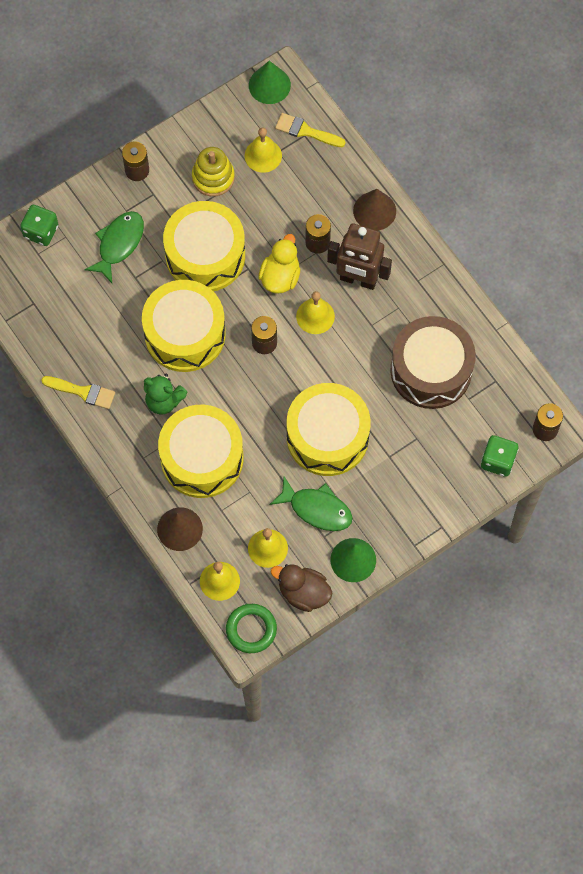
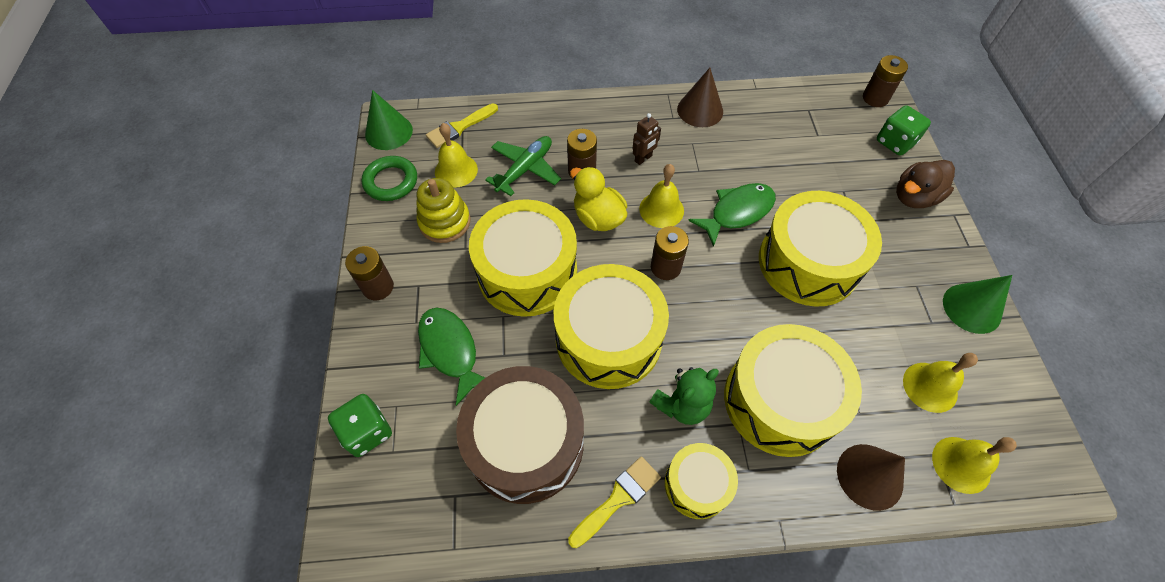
camera: 60 degrees left, 10 degrees down
green ring [226,604,277,653] -> green ring moved to [362,156,417,201]
green fish [269,476,353,531] -> green fish moved to [688,183,776,247]
brown duck [271,564,332,612] -> brown duck moved to [896,160,955,208]
brown robot [327,224,392,290] -> brown robot [633,113,661,165], size x0.47
brown cone [353,189,396,231] -> brown cone moved to [677,68,723,127]
brown drum [390,316,476,409] -> brown drum moved to [456,366,584,504]
none -> green plane [485,136,561,196]
none -> yellow drum [665,443,738,519]

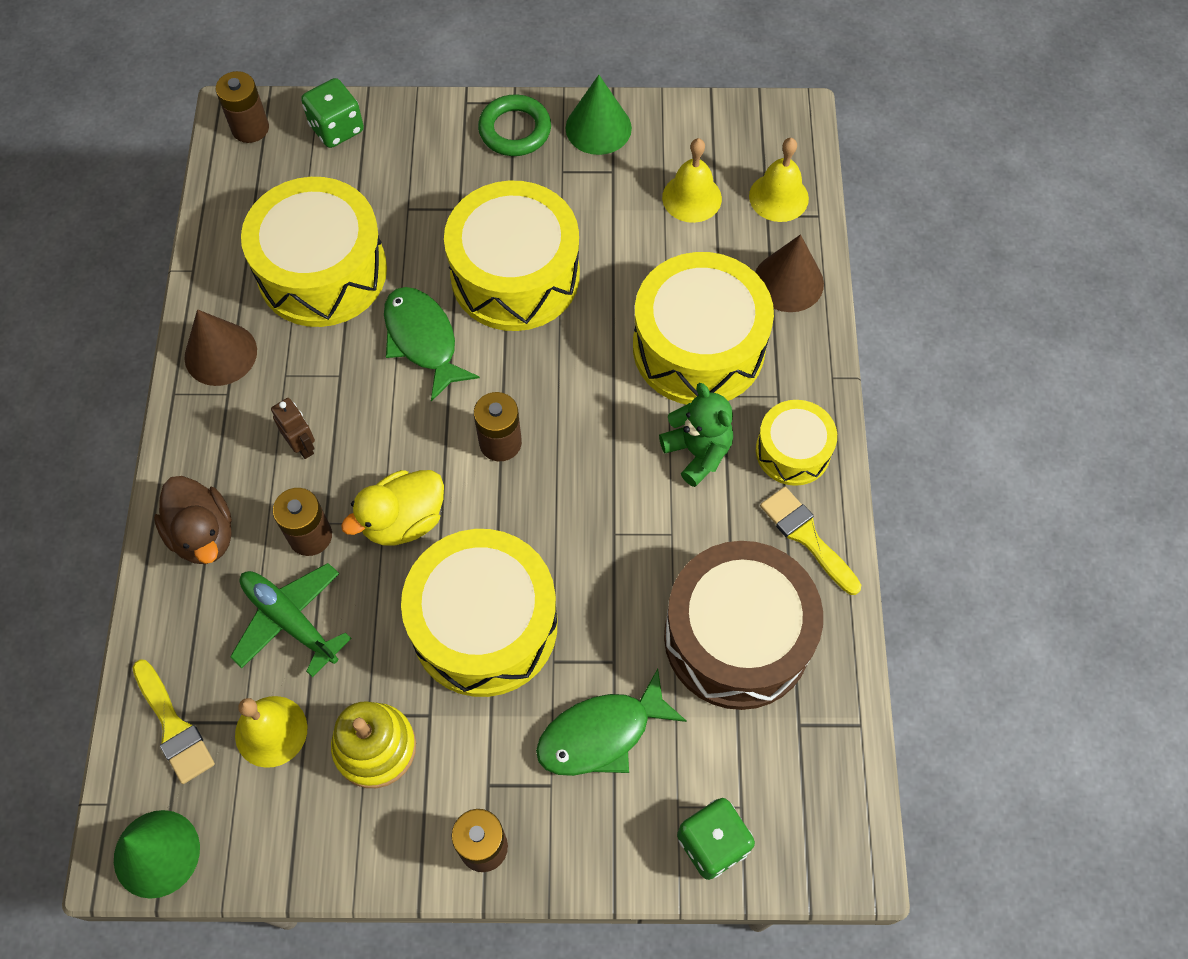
camera: 85 degrees left, 5 degrees up
green ring [362,156,417,201] -> green ring moved to [478,94,551,156]
yellow drum [554,264,669,389] -> yellow drum moved to [241,177,387,327]
yellow bell [639,164,684,228] -> none
brown duck [896,160,955,208] -> brown duck moved to [154,476,232,564]

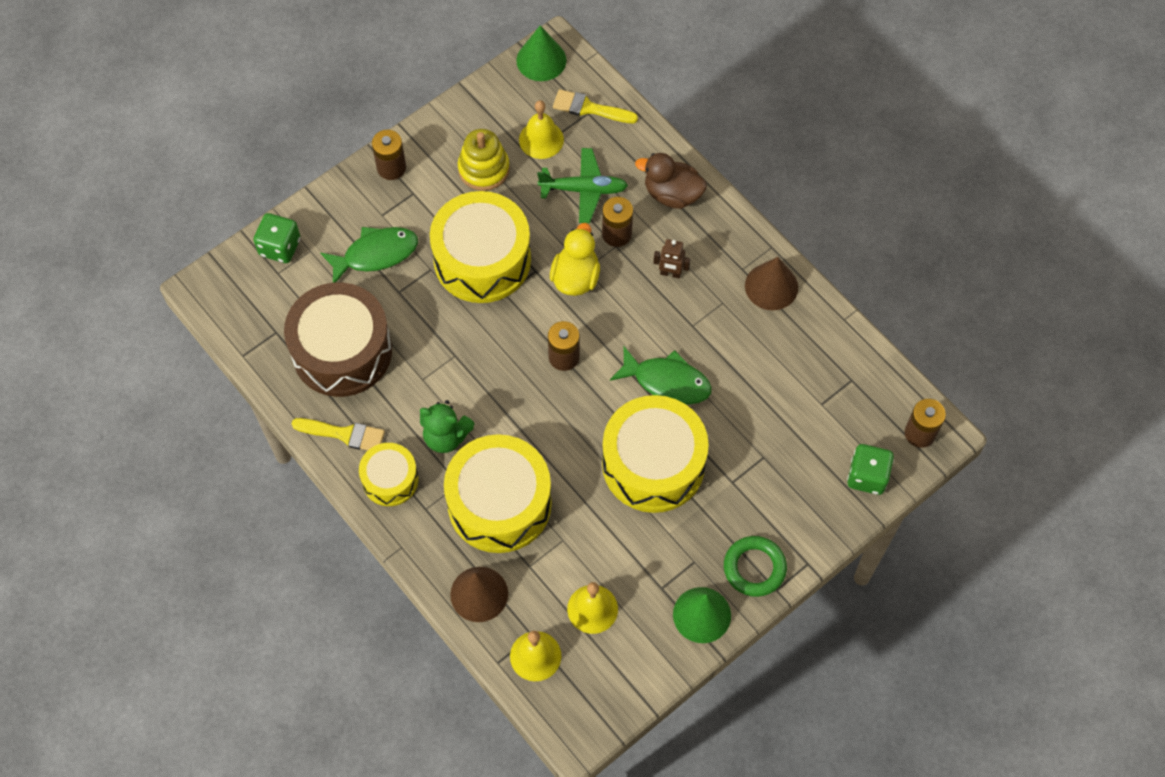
camera: 140 degrees right, 0 degrees up
yellow drum [241,177,387,327] -> none
green fish [536,669,687,776] -> green fish turned 45 degrees clockwise [320,227,418,283]

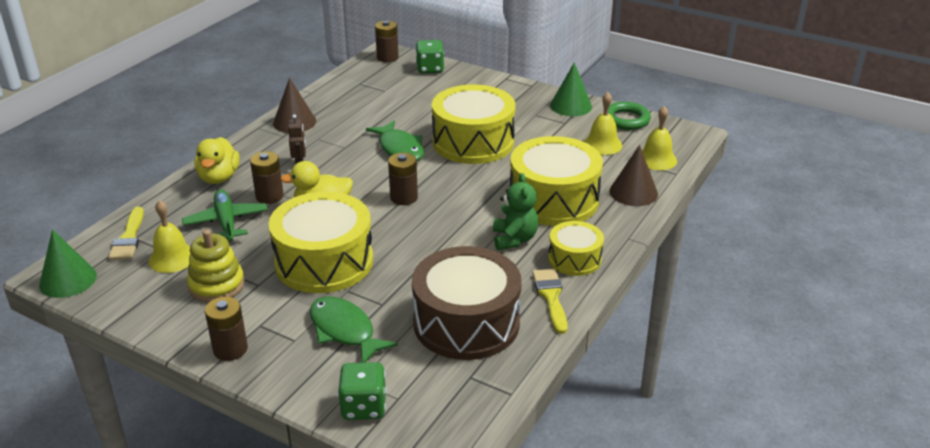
camera: 110 degrees left, 30 degrees down
green fish [610,346,712,404] -> green fish turned 150 degrees clockwise [366,120,424,161]
brown duck [635,153,707,209] -> yellow duck [194,137,240,184]
green ring [724,536,787,597] -> green ring moved to [608,102,651,130]

